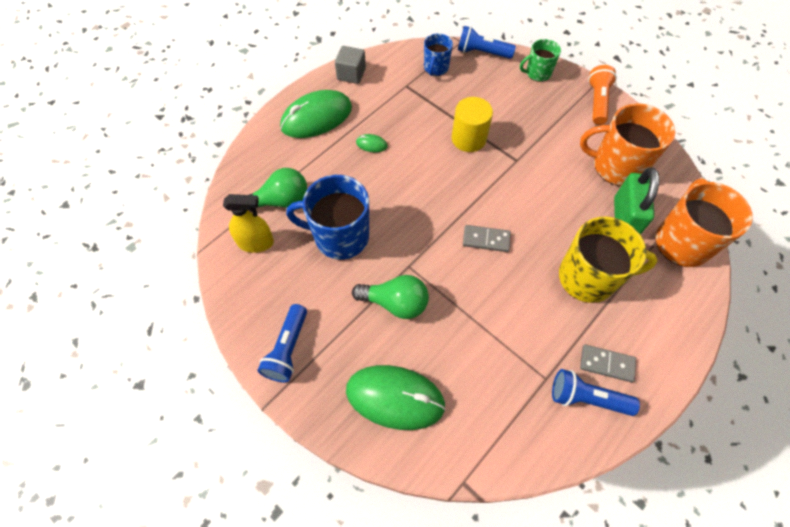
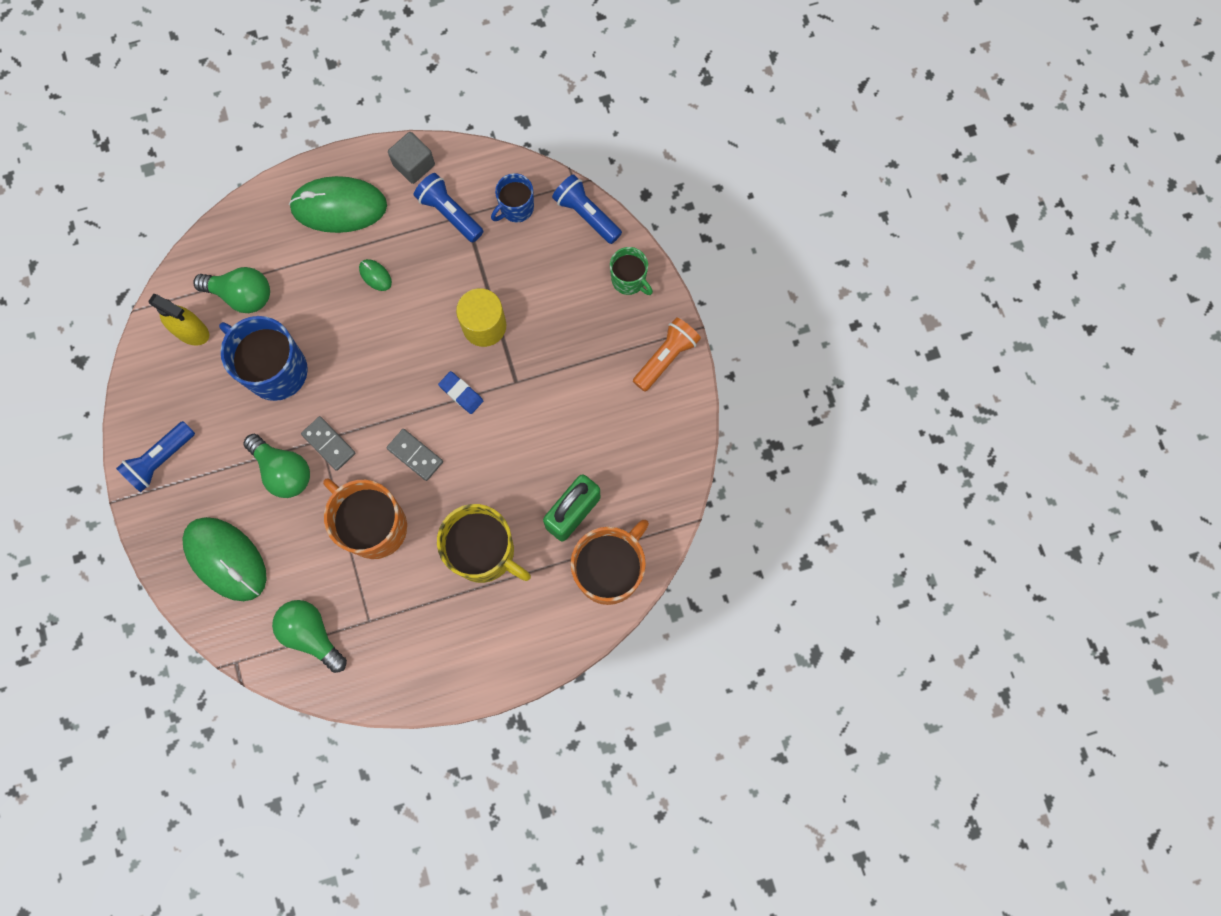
camera: 30 degrees right, 15 degrees up
green mug [520,39,561,82] -> green mug turned 150 degrees counterclockwise [610,247,653,295]
blue flashlight [552,369,640,416] -> blue flashlight moved to [414,173,483,242]
orange mug [580,103,675,186] -> orange mug moved to [323,479,407,559]
grey domino [580,345,636,382] -> grey domino moved to [301,416,356,471]
none -> green light bulb [272,600,347,673]
none -> blue eraser [438,371,483,414]

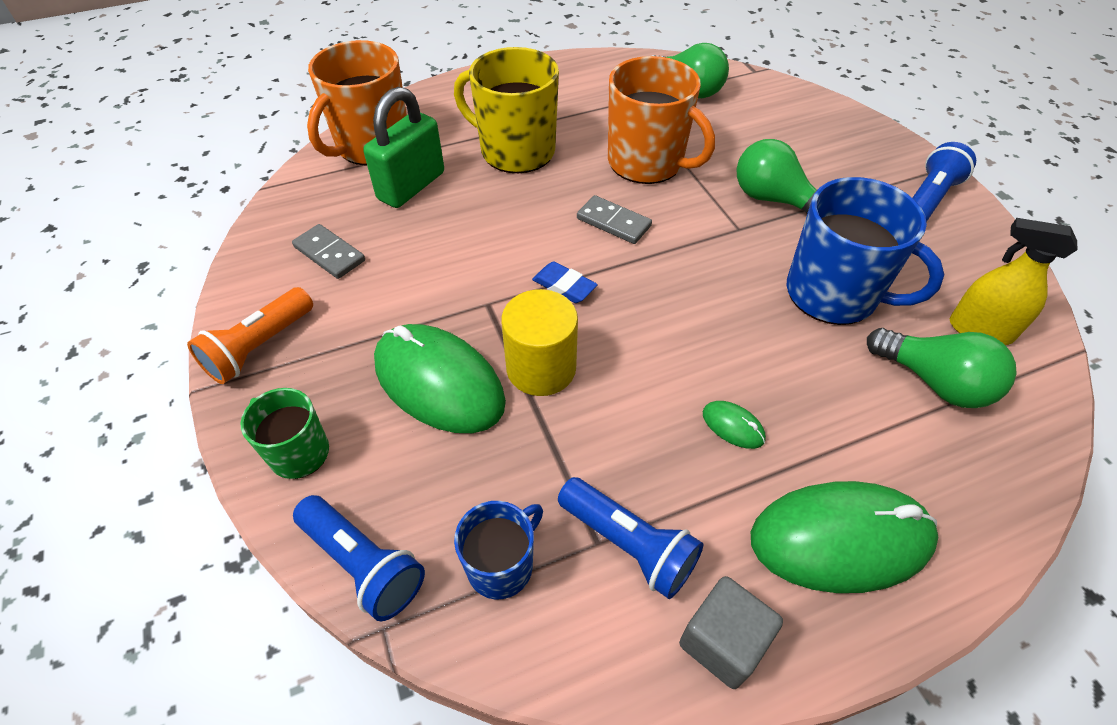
camera: 175 degrees right, 25 degrees down
green mouse [182,517,267,601] -> green mouse moved to [374,324,506,433]
green light bulb [193,267,270,313] -> green light bulb turned 150 degrees counterclockwise [867,328,1017,408]
grey domino [301,416,356,471] -> grey domino moved to [292,224,365,279]

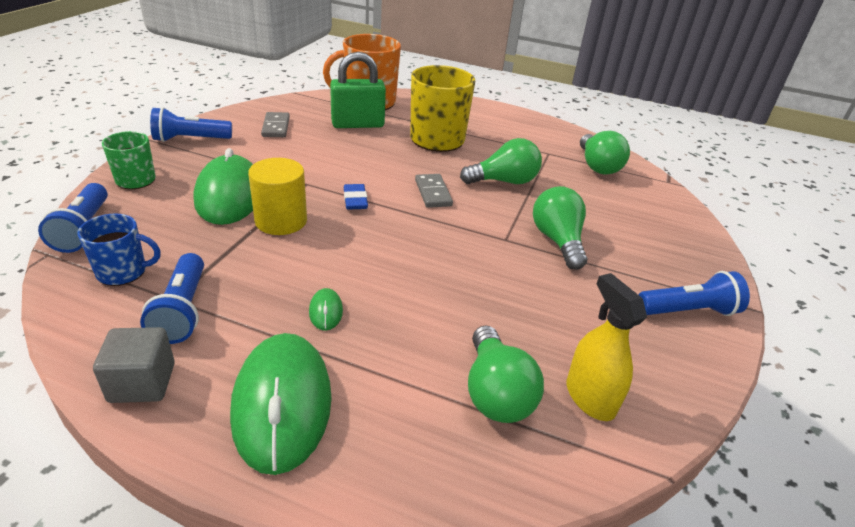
camera: 40 degrees right, 15 degrees down
orange flashlight [187,287,313,384] -> blue flashlight [150,107,232,142]
orange mug [608,56,715,184] -> green light bulb [460,138,542,184]
green mouse [751,481,939,593] -> green mouse turned 45 degrees clockwise [230,333,332,475]
blue mug [787,177,944,325] -> none

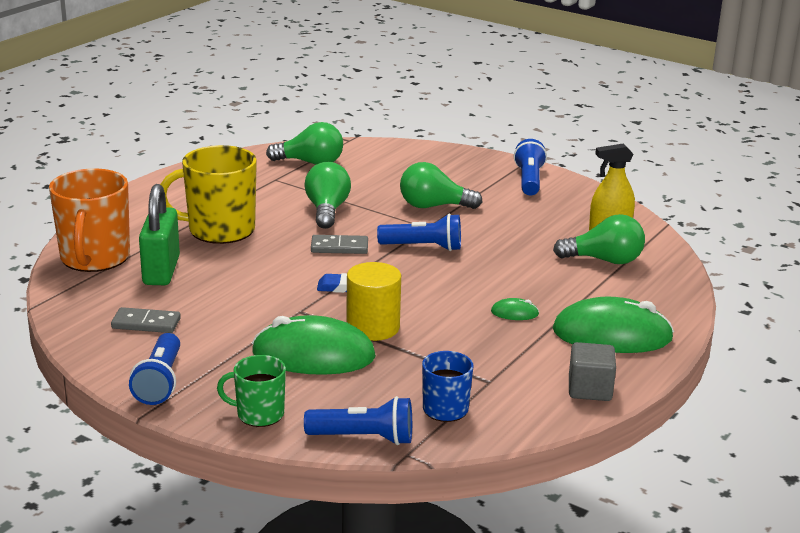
camera: 75 degrees left, 10 degrees down
blue flashlight [140,253,204,344] -> blue flashlight moved to [377,214,461,251]

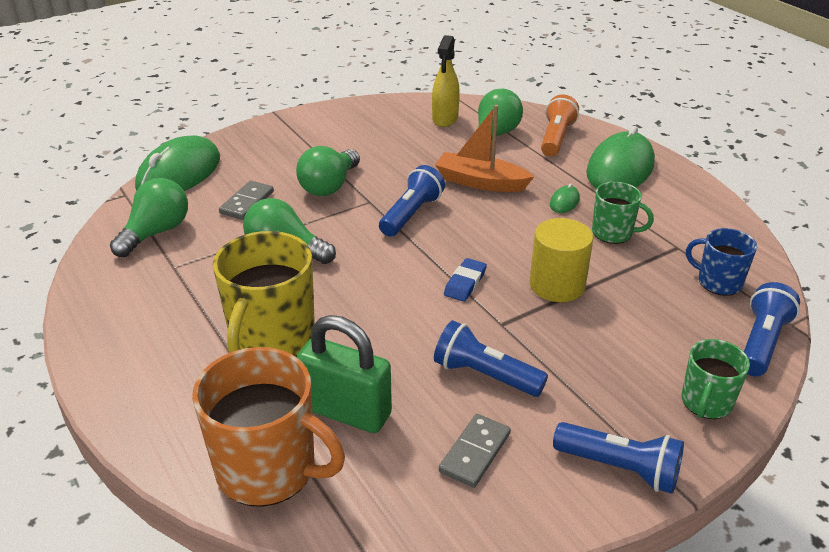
camera: 65 degrees left, 10 degrees up
green mouse [252,315,376,375] -> green mouse moved to [135,135,220,191]
grey domino [311,235,368,254] -> grey domino moved to [219,181,274,220]
blue flashlight [514,139,547,196] -> blue flashlight moved to [434,320,548,397]
grey cube [569,342,616,401] -> none
none -> orange boat [435,105,535,192]
none -> orange flashlight [541,95,579,156]
none -> green mug [592,182,654,244]

